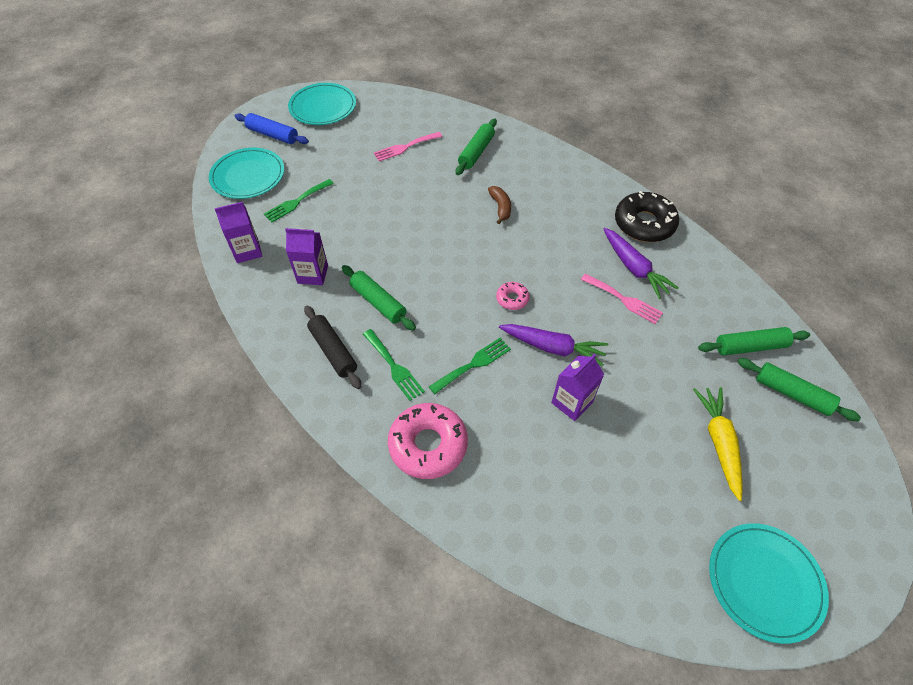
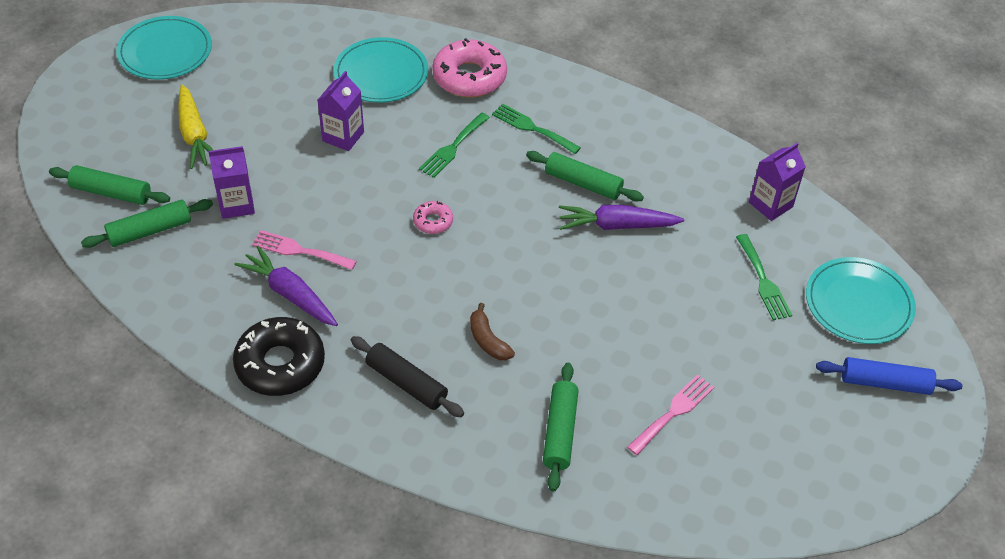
camera: 160 degrees right, 5 degrees down
green fork [264,179,334,222] -> green fork turned 135 degrees clockwise [736,234,792,320]
purple carton [285,228,328,285] -> purple carton moved to [208,146,255,219]
turquoise plate [288,83,356,125] -> turquoise plate moved to [333,37,428,103]
black rolling pin [304,306,362,389] -> black rolling pin moved to [351,336,464,417]
purple carrot [499,324,608,366] -> purple carrot moved to [559,205,684,230]

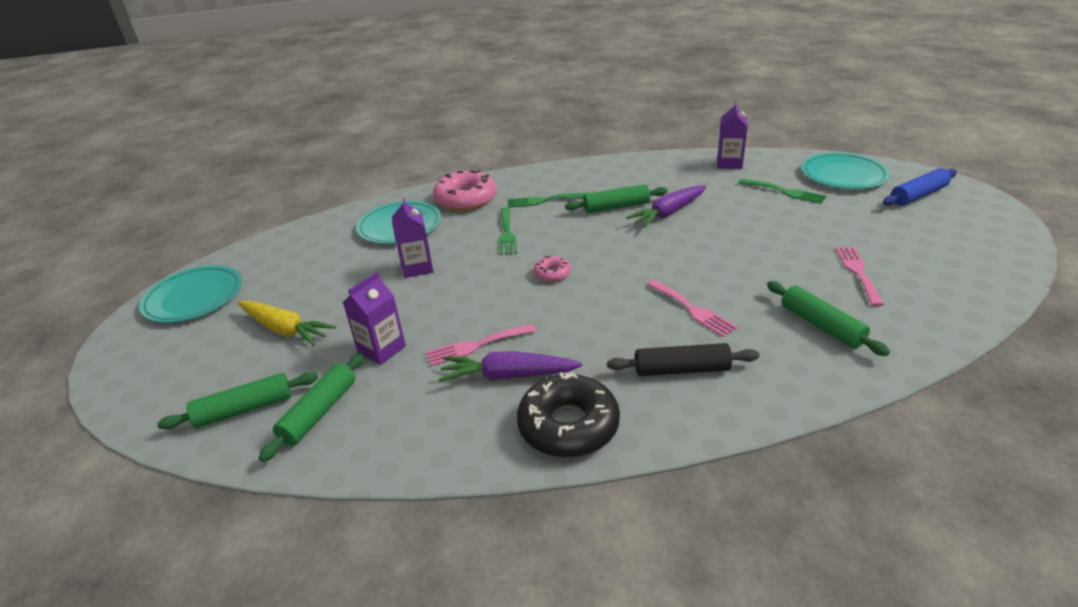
camera: 35 degrees left, 15 degrees down
brown banana [470,303,515,360] -> pink fork [647,280,737,337]

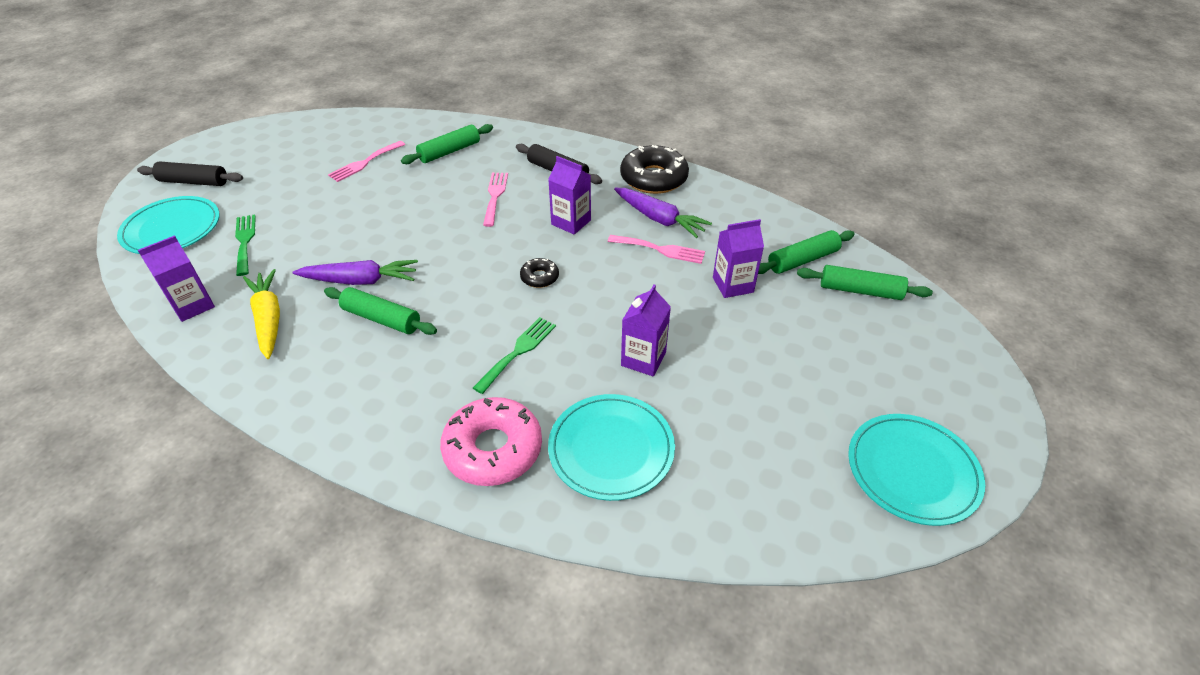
camera: 145 degrees left, 10 degrees up
yellow carrot [238,301,336,346] -> yellow carrot moved to [243,269,280,359]
green fork [508,193,588,208] -> none
pink donut [534,256,571,282] -> black donut [520,258,559,288]
green rolling pin [767,281,890,356] -> green rolling pin turned 45 degrees clockwise [401,124,493,164]
blue rolling pin [883,168,957,206] -> black rolling pin [137,161,243,186]
none -> purple carton [548,156,591,235]

